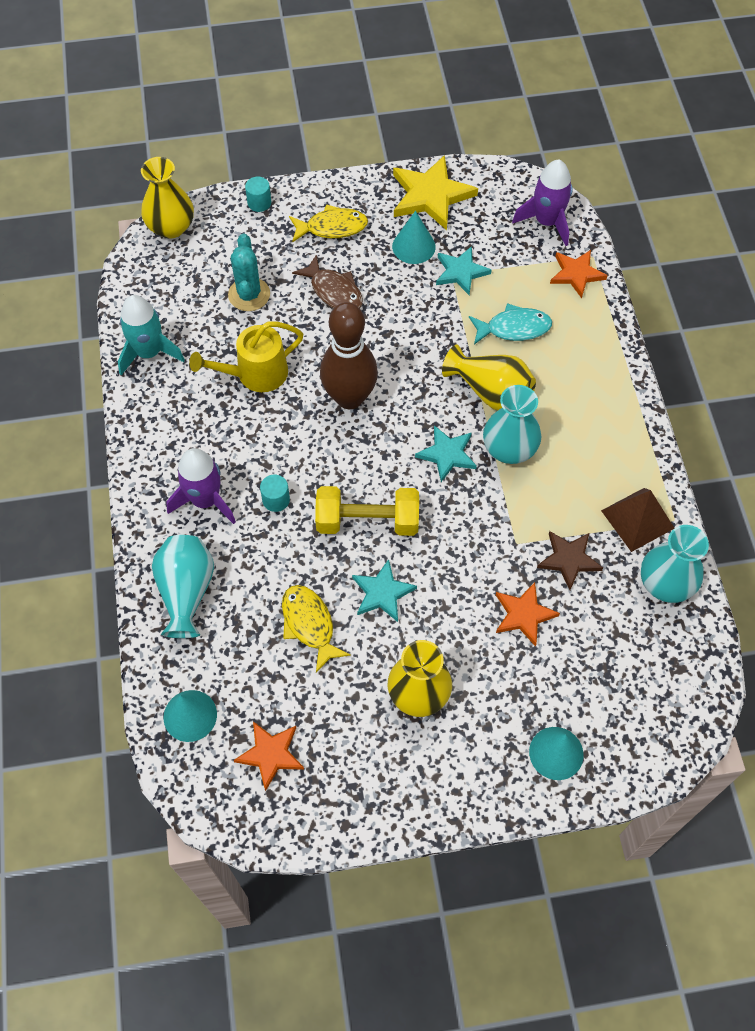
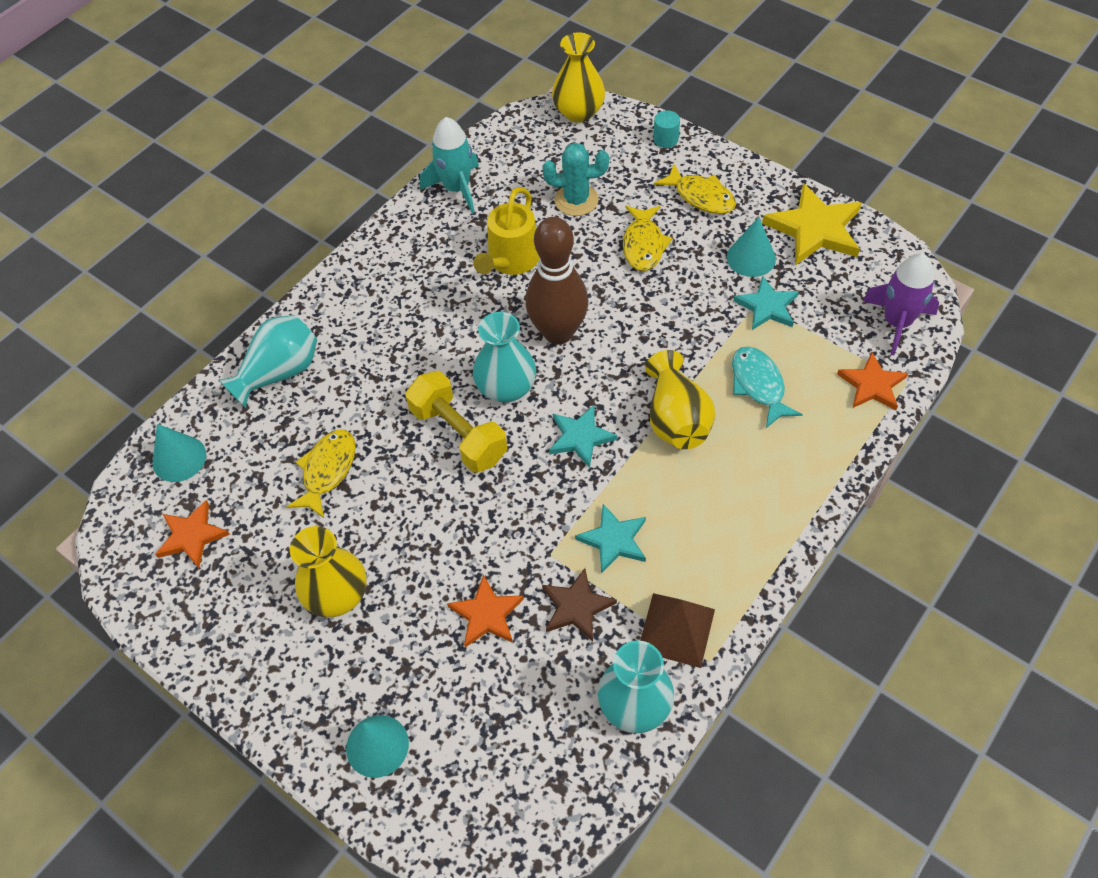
camera: 50 degrees right, 5 degrees down
purple rocket [166,448,236,524] -> none
yellow watering can [189,321,303,392] -> yellow watering can turned 90 degrees counterclockwise [473,187,540,275]
turquoise cactus [228,234,270,311] -> turquoise cactus turned 45 degrees clockwise [543,143,609,216]
turquoise cylinder [260,475,290,512] -> none
brown fish [292,255,363,308] -> yellow fish [623,206,673,271]
turquoise star [352,559,417,622] -> turquoise star moved to [575,504,646,574]
turquoise fish [469,303,552,344] -> turquoise fish turned 150 degrees counterclockwise [732,346,803,428]
turquoise vase [483,385,541,464] -> turquoise vase moved to [473,312,536,403]

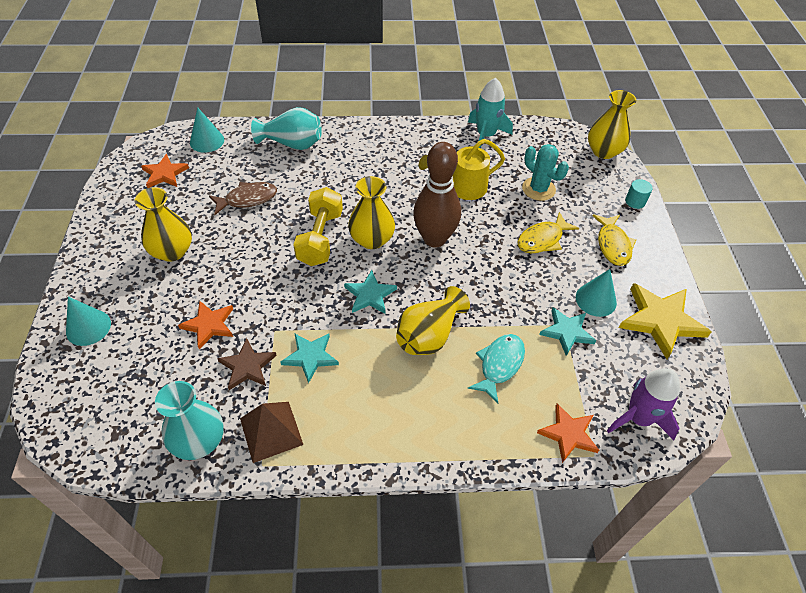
camera: 45 degrees right, 5 degrees down
yellow fish [286,430,356,518] -> brown fish [209,182,277,215]
turquoise vase [473,312,536,403] -> yellow vase [348,176,395,249]

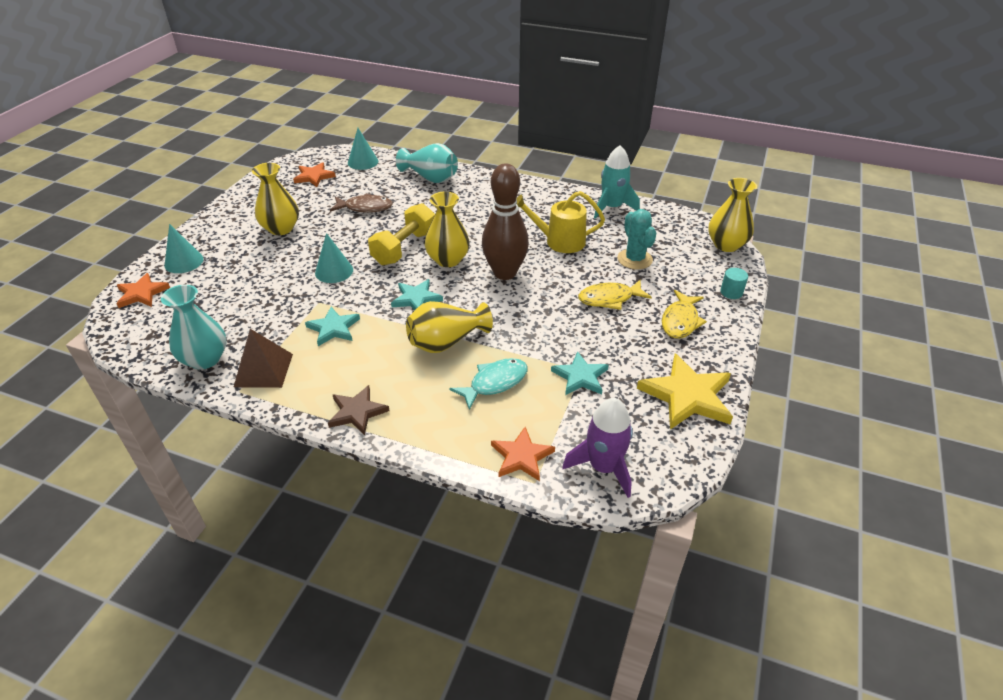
camera: 25 degrees right, 10 degrees down
orange star [178,301,233,350] -> orange star moved to [116,273,170,308]
brown star [217,338,277,390] -> brown star moved to [328,385,390,435]
turquoise cone [576,269,617,317] -> turquoise cone moved to [315,233,353,283]

